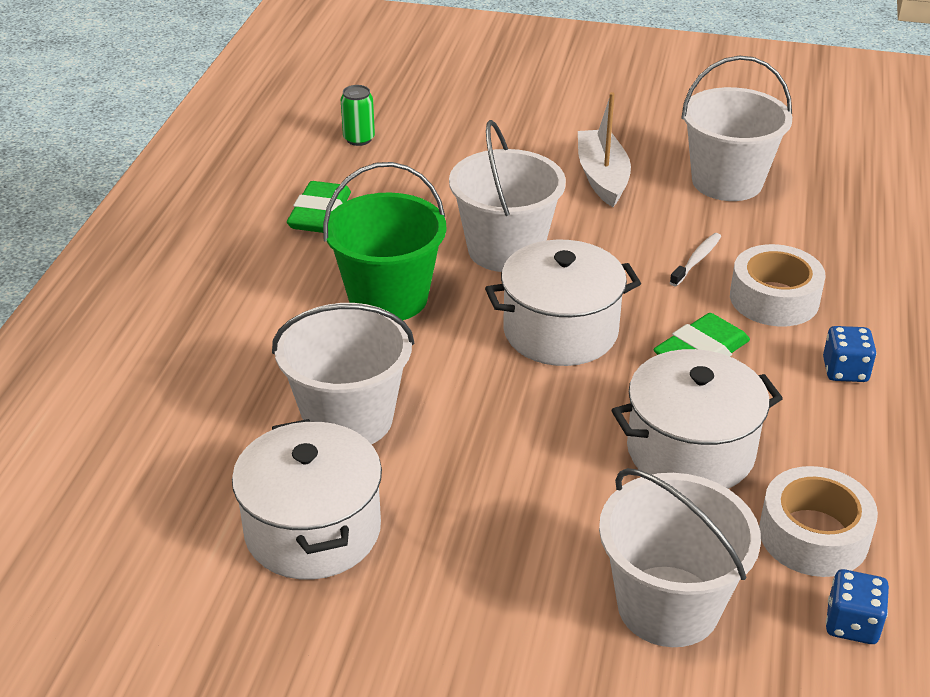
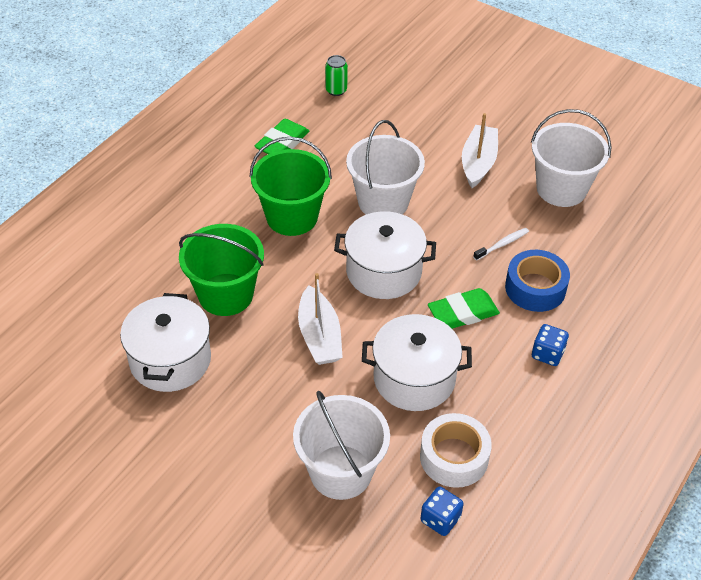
camera: 20 degrees right, 10 degrees up
white bucket [272,303,414,444] -> green bucket [179,224,264,316]
white tape [730,244,826,327] -> blue tape [505,250,570,312]
none -> white boat [298,273,343,365]

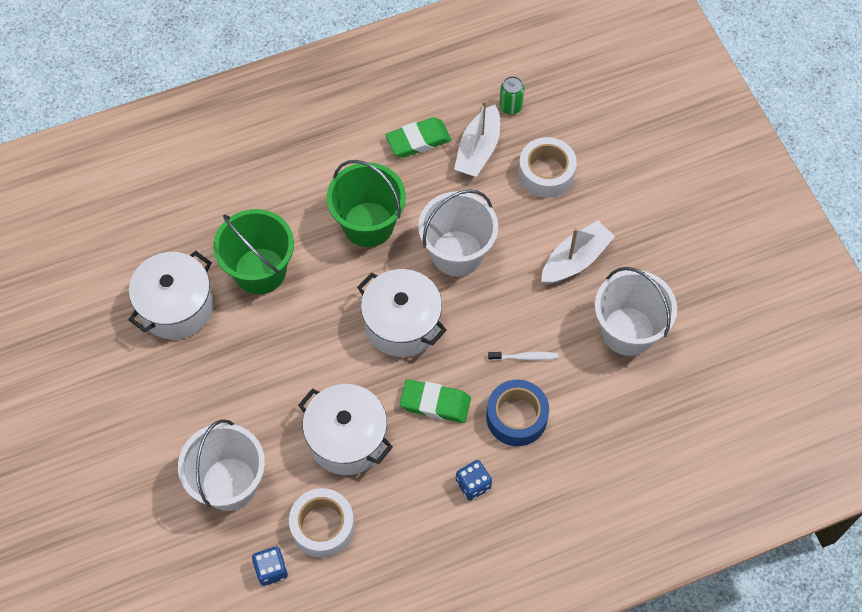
camera: 35 degrees right, 15 degrees up
white boat [298,273,343,365] -> white boat moved to [454,101,500,177]
none -> white tape [518,137,577,198]

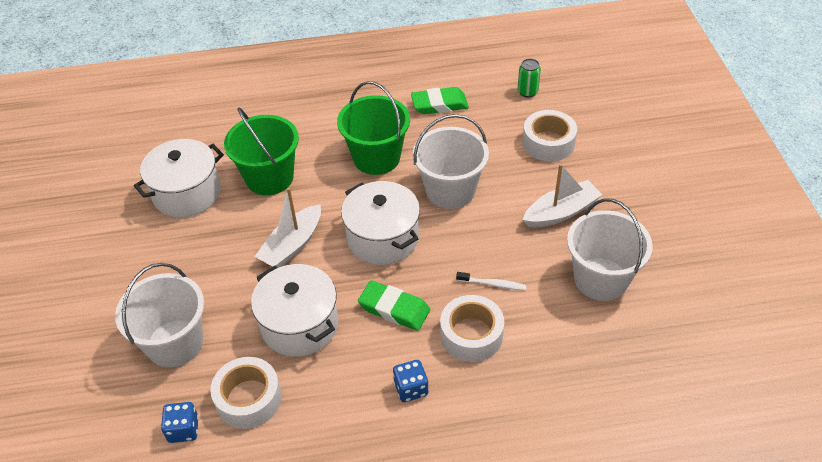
camera: 15 degrees right, 15 degrees down
white boat [454,101,500,177] -> white boat moved to [254,188,321,268]
blue tape [486,380,549,446] -> white tape [440,295,504,362]

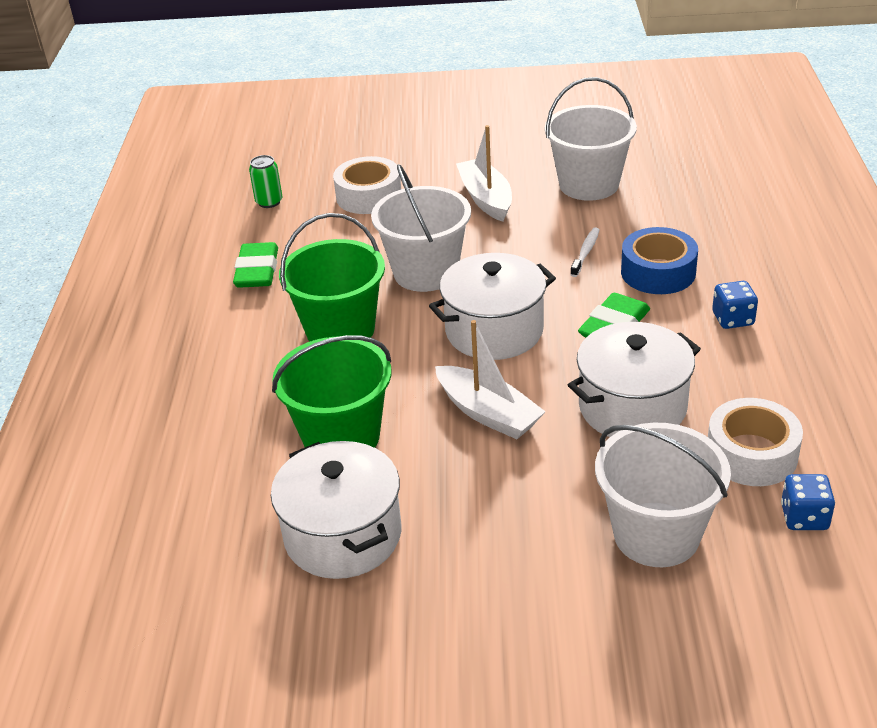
camera: 80 degrees left, 10 degrees down
white tape [440,295,504,362] -> blue tape [621,227,698,294]

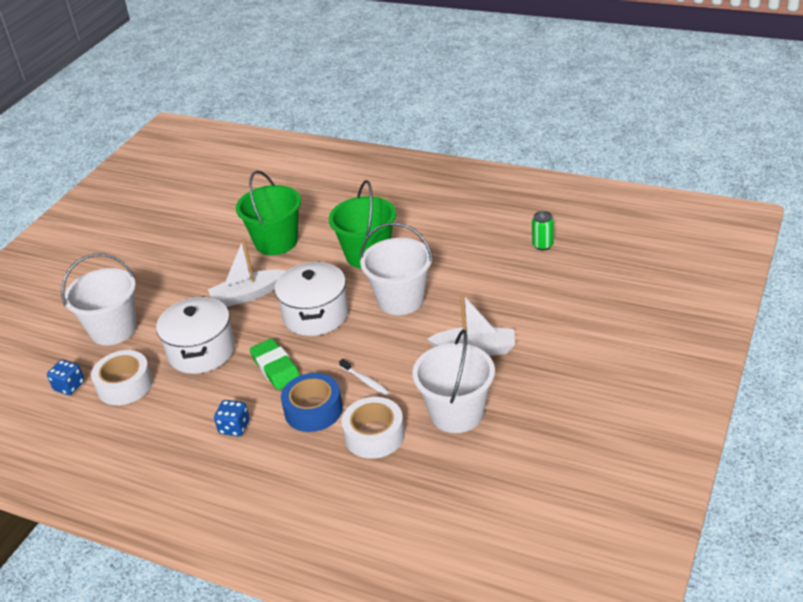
camera: 115 degrees right, 0 degrees up
green eraser [233,242,278,288] -> none
white pot [271,441,401,579] -> none
white tape [333,156,401,214] -> white tape moved to [341,397,405,459]

